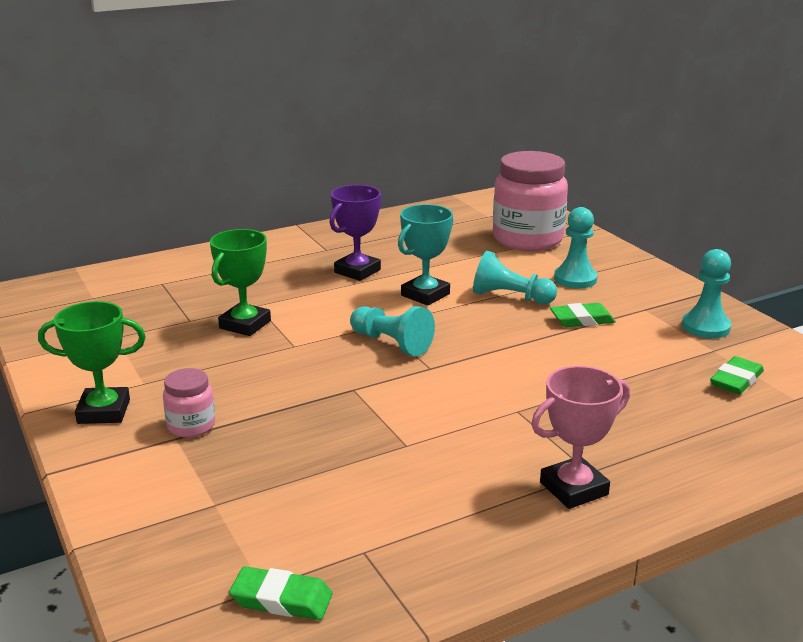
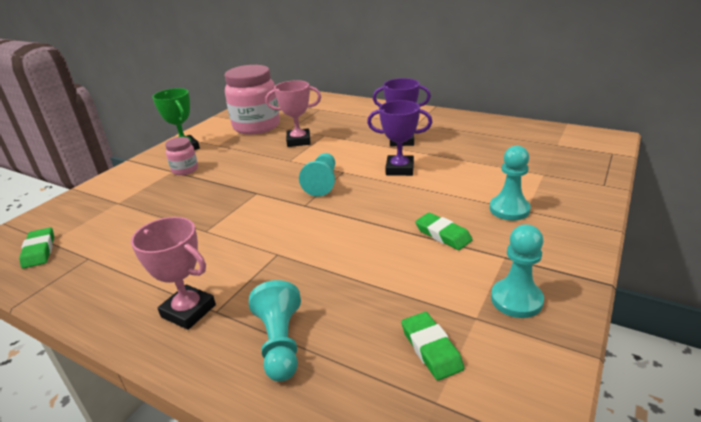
camera: 60 degrees right, 5 degrees up
green trophy [210,229,271,336] -> pink trophy [265,80,321,147]
turquoise trophy [398,204,453,306] -> purple trophy [367,100,432,176]
turquoise pawn [473,251,557,304] -> turquoise pawn moved to [249,280,301,382]
pink jar [493,151,568,251] -> pink jar moved to [224,65,280,135]
green eraser [710,356,764,394] -> green eraser turned 60 degrees clockwise [401,312,464,381]

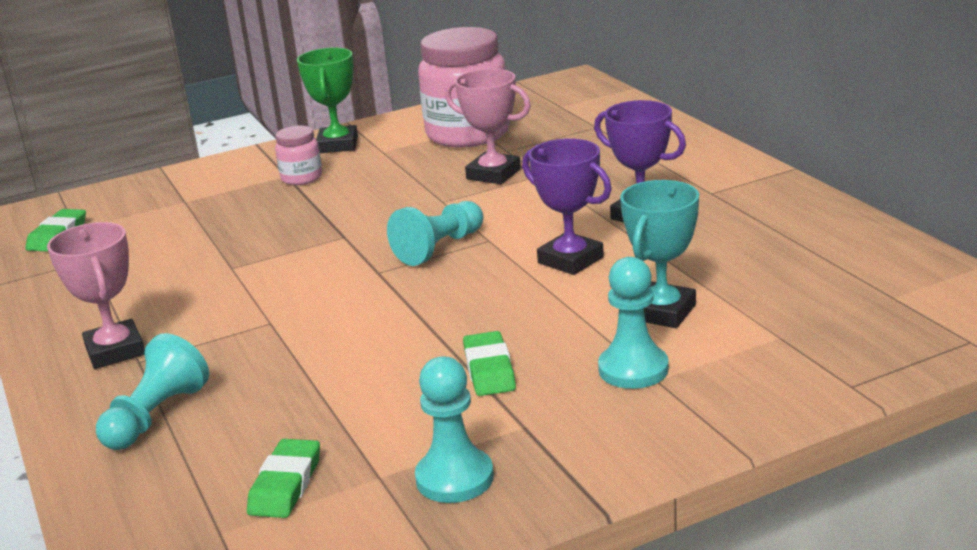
camera: 35 degrees right, 5 degrees down
none -> turquoise trophy [620,180,699,328]

